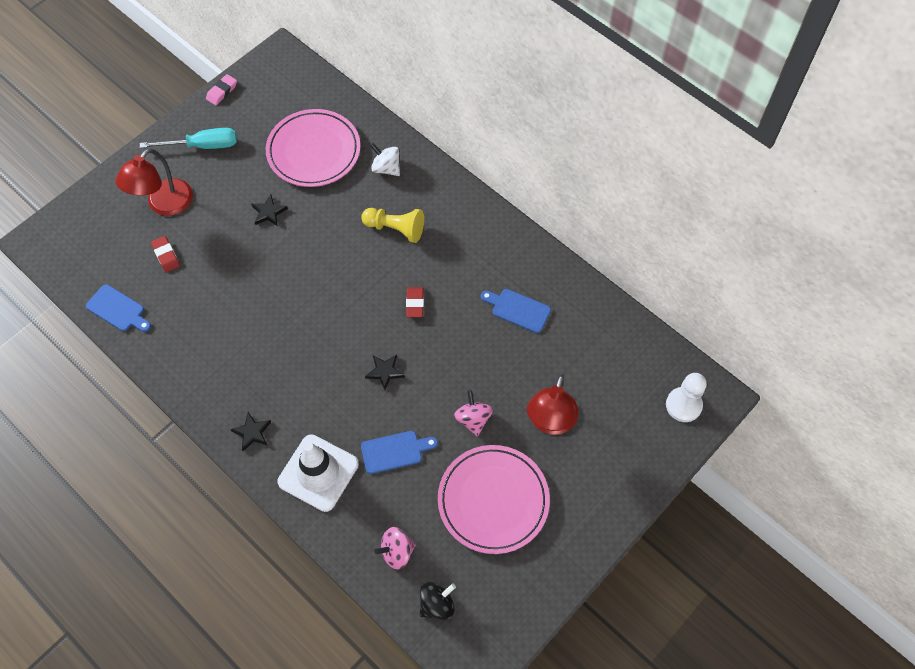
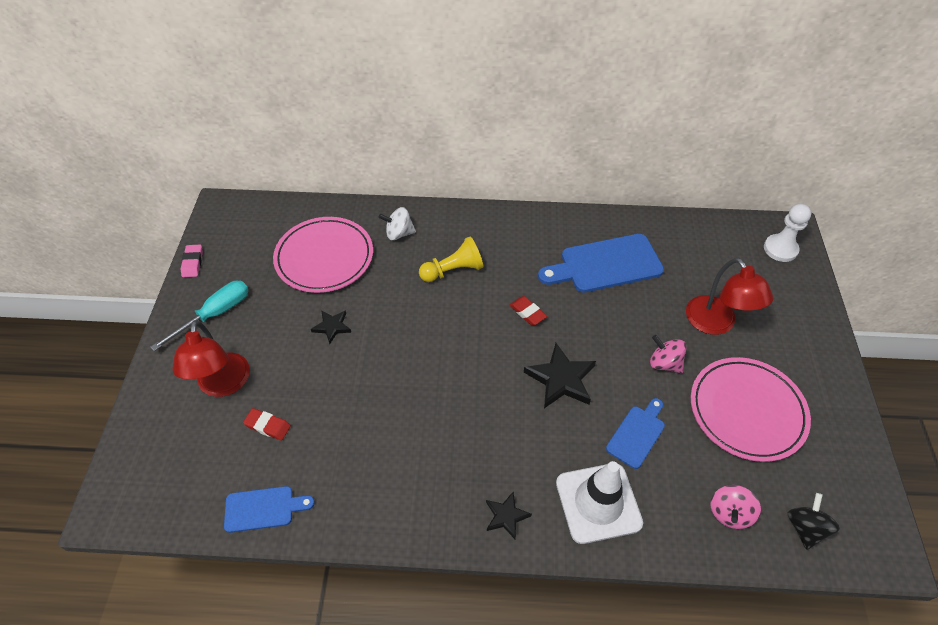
camera: 40 degrees left, 10 degrees down
black star [365,355,405,390] -> black star [524,343,596,408], size x1.74
blue cutting board [481,289,551,333] -> blue cutting board [538,234,664,293], size x1.78

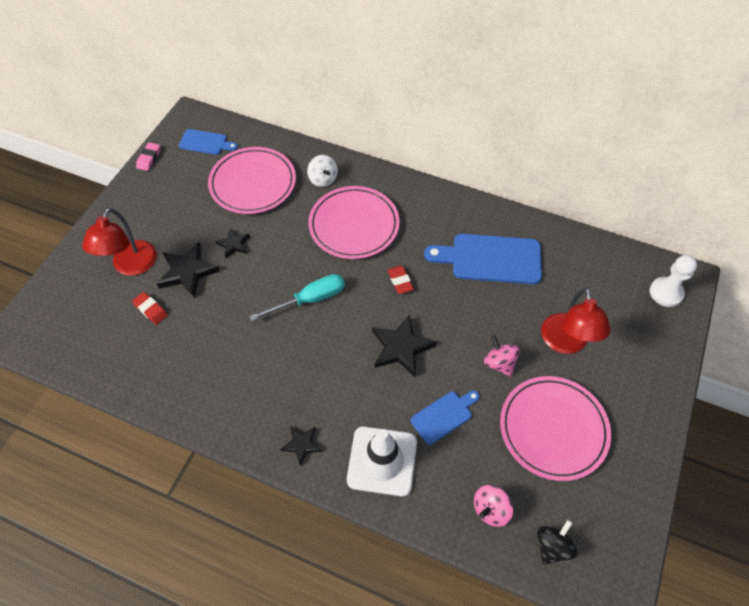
camera: 20 degrees right, 5 degrees up
turquoise screwdriver [151,281,249,351] -> turquoise screwdriver moved to [249,274,345,321]
blue cutting board [224,486,315,533] -> blue cutting board moved to [179,129,238,155]
white spinning top [378,207,416,240] -> white spinning top turned 135 degrees counterclockwise [307,155,338,187]
yellow pawn [419,236,483,282] -> pink plate [308,186,400,259]
none -> black star [157,242,220,298]

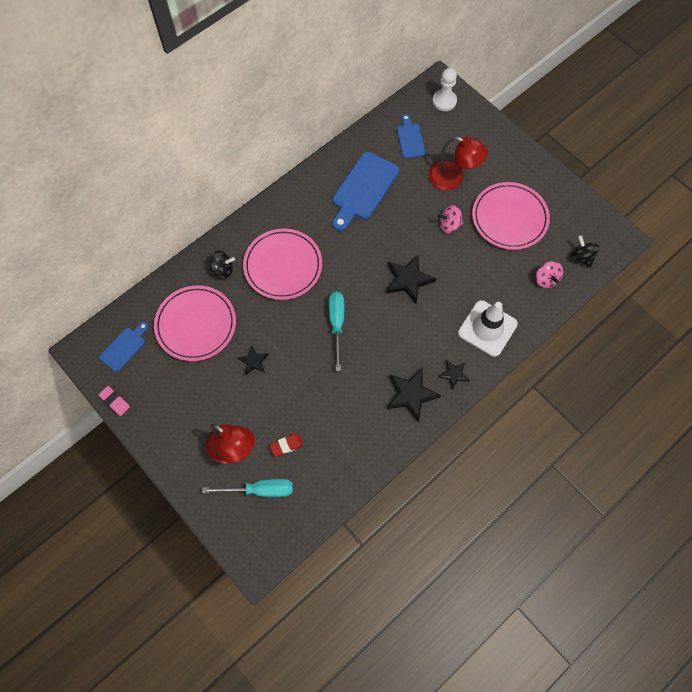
camera: 65 degrees left, 10 degrees up
black star [157,242,220,298] -> black star moved to [387,368,441,422]
white spinning top [307,155,338,187] -> black spinning top [209,250,235,278]
red eraser [388,266,414,294] -> none
blue cutting board [411,390,480,445] -> blue cutting board moved to [397,114,425,158]
none -> turquoise screwdriver [202,479,293,497]

